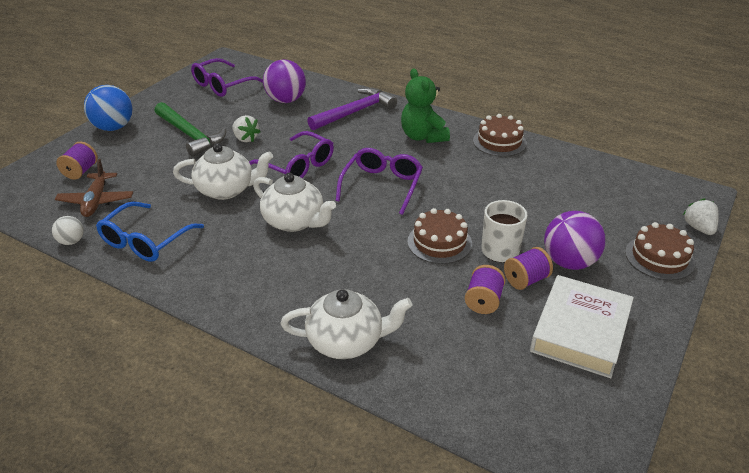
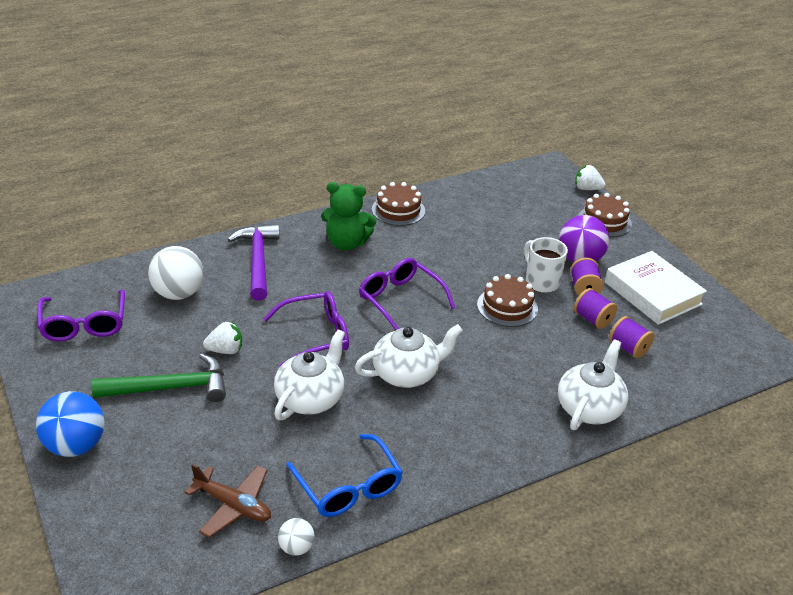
camera: 60 degrees left, 0 degrees up
purple spool [56,141,98,180] -> purple spool moved to [609,316,655,358]
purple ball [263,59,306,103] -> white ball [148,246,203,300]

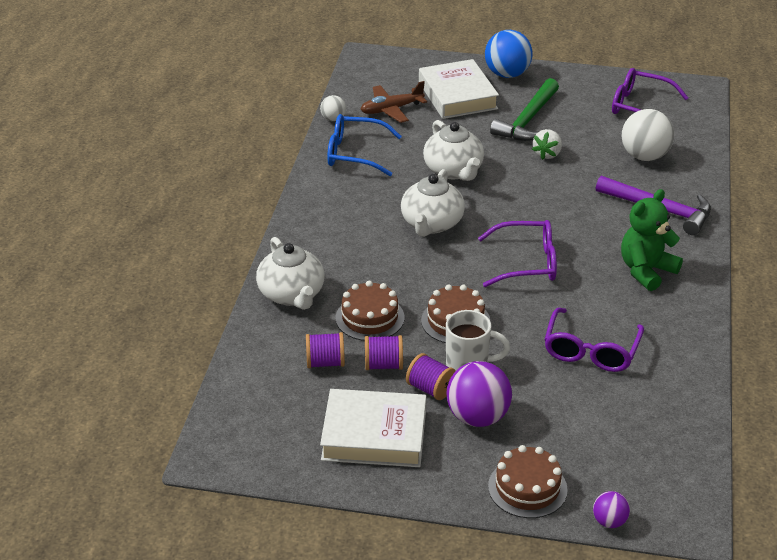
camera: 130 degrees right, 0 degrees up
purple glasses [263,291,349,366] -> purple glasses moved to [544,308,644,372]
brown cake [372,182,425,226] -> brown cake moved to [336,281,405,341]
white strawberry [575,165,605,190] -> purple ball [593,491,630,528]
none -> white book [419,59,499,119]

